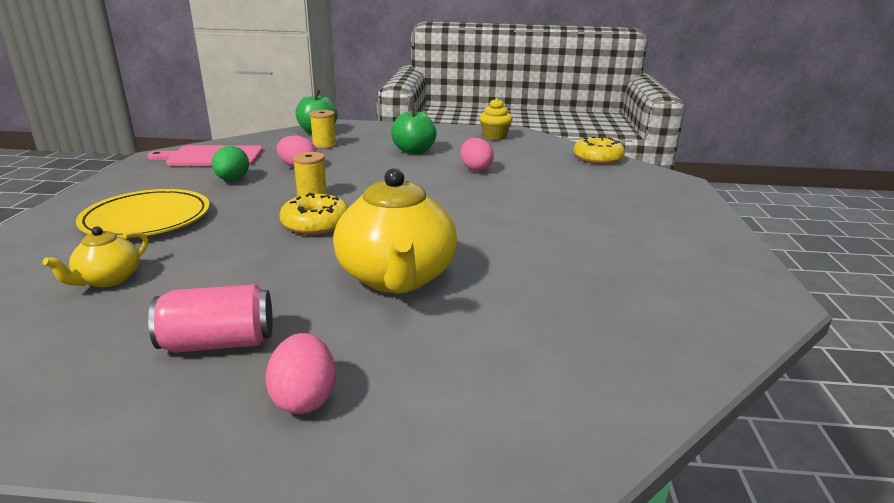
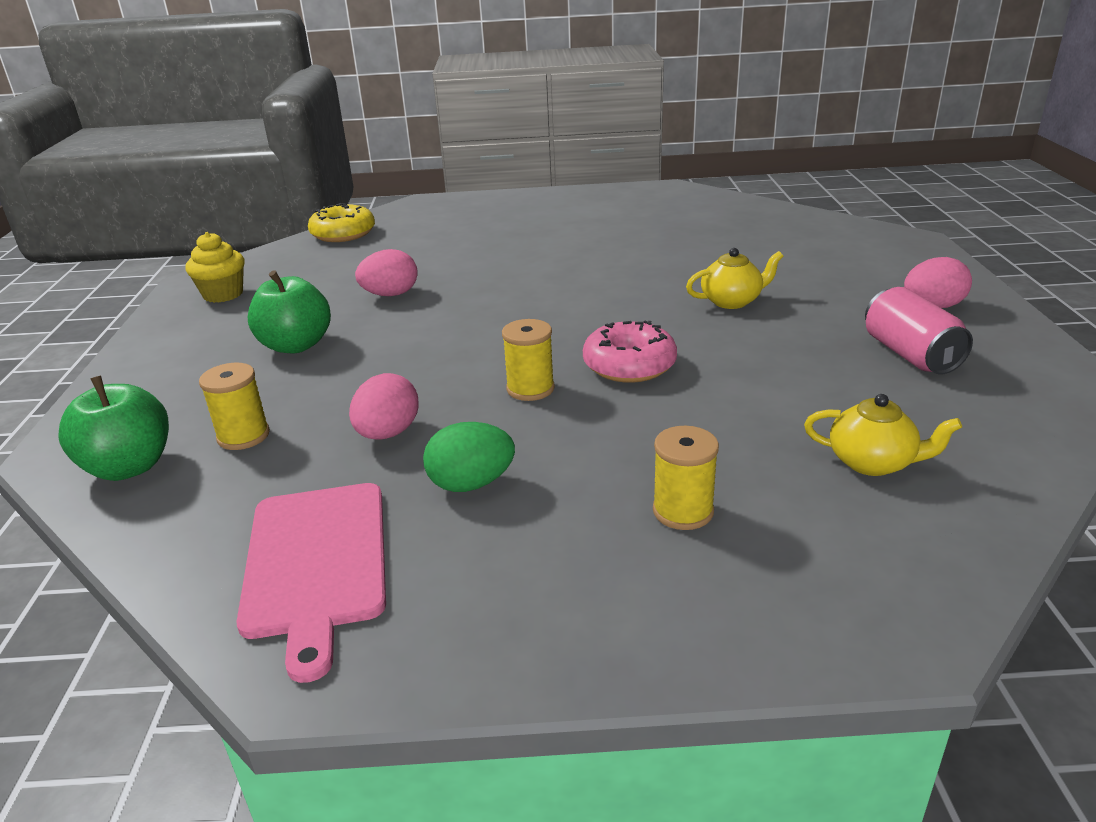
camera: 95 degrees left, 5 degrees up
yellow plate [76,189,210,238] -> yellow spool [653,426,719,530]
yellow donut [279,193,349,235] -> pink donut [583,321,677,383]
yellow teapot [333,168,457,294] -> yellow teapot [686,248,783,309], size x0.49

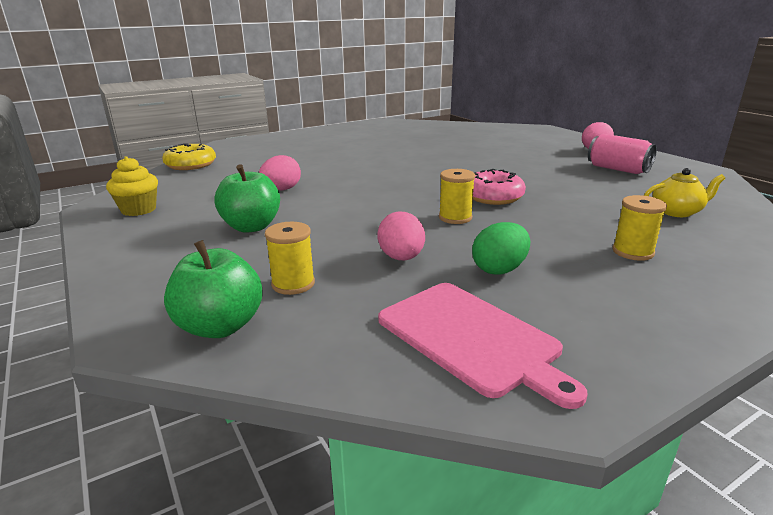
camera: 30 degrees left, 5 degrees down
yellow teapot [686,248,783,309] -> none

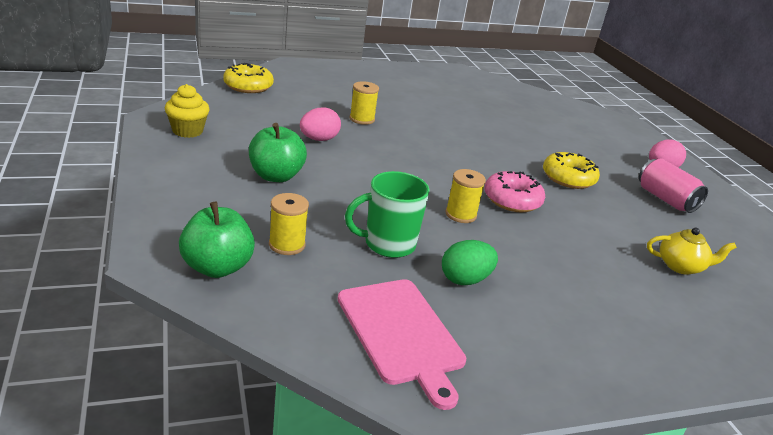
camera: 10 degrees right, 5 degrees up
pink egg [377,211,425,260] -> green mug [345,171,429,258]
yellow spool [612,195,667,261] -> yellow spool moved to [350,81,379,125]
none -> yellow donut [543,152,600,189]

